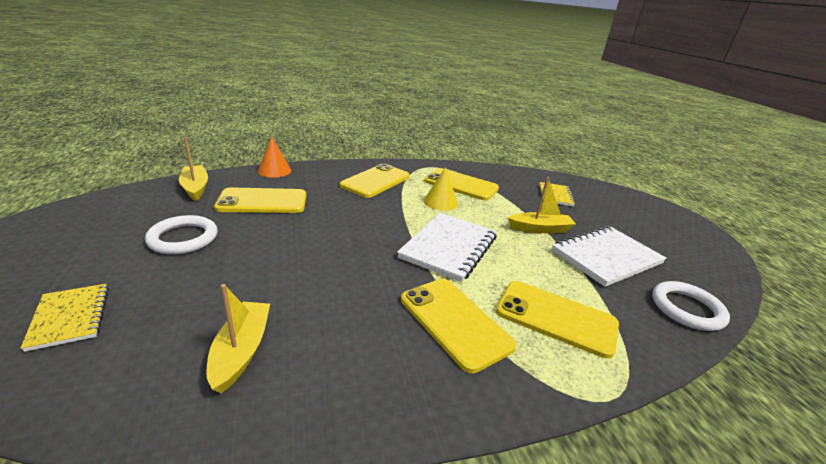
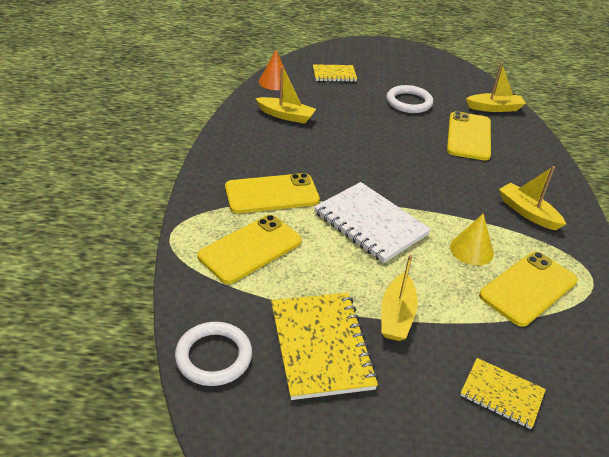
camera: 110 degrees right, 10 degrees up
orange cone [258,137,291,178] -> orange cone moved to [259,50,290,90]
yellow phone [340,163,410,198] -> yellow boat [499,166,566,230]
white notebook [552,226,666,287] -> yellow notebook [271,293,378,400]

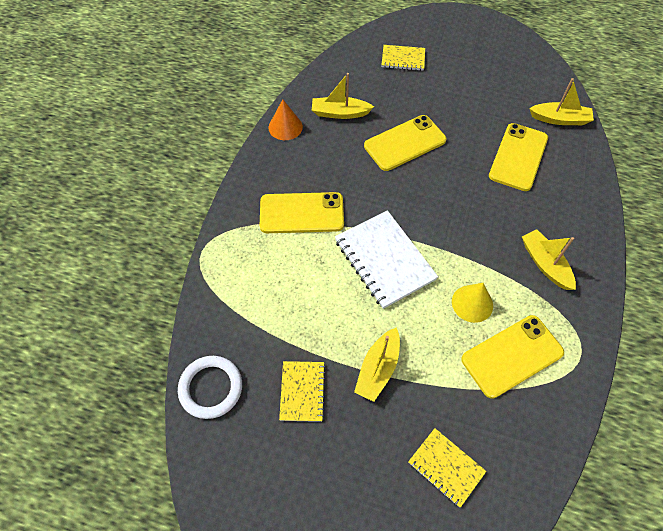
camera: 15 degrees right, 20 degrees up
yellow phone [197,215,302,284] -> yellow phone moved to [364,115,446,171]
yellow boat [255,66,316,124] -> yellow boat turned 150 degrees clockwise [312,73,374,119]
orange cone [259,50,290,90] -> orange cone moved to [269,99,303,140]
yellow notebook [271,293,378,400] -> yellow notebook [279,361,326,422], size x0.58
white ring [386,85,433,113] -> none

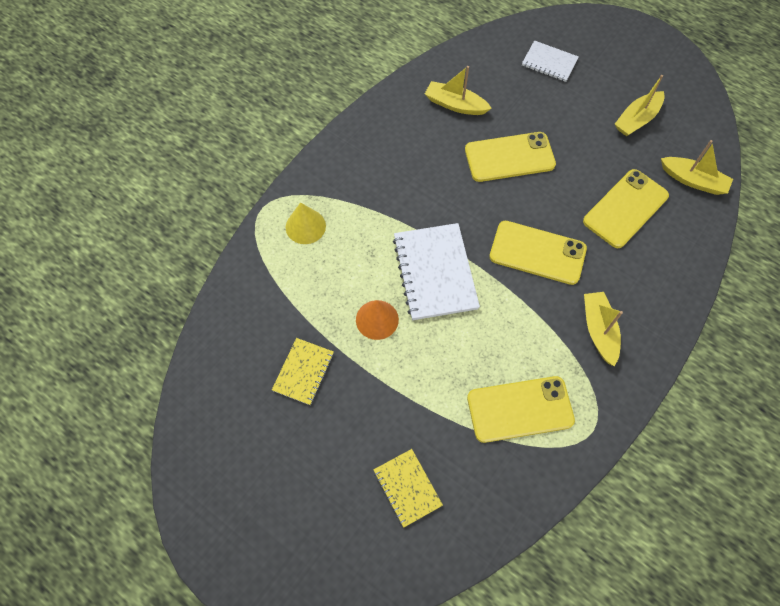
camera: 20 degrees right, 5 degrees up
white ring [178,356,242,419] -> none
yellow phone [260,192,344,233] -> yellow phone moved to [490,221,587,285]
orange cone [269,99,303,140] -> orange cone moved to [356,300,399,340]
yellow boat [354,327,400,402] -> yellow boat moved to [615,75,664,136]
yellow notebook [382,45,425,71] -> white notebook [522,40,579,82]
yellow cone [452,283,493,323] -> yellow cone moved to [286,202,326,244]

